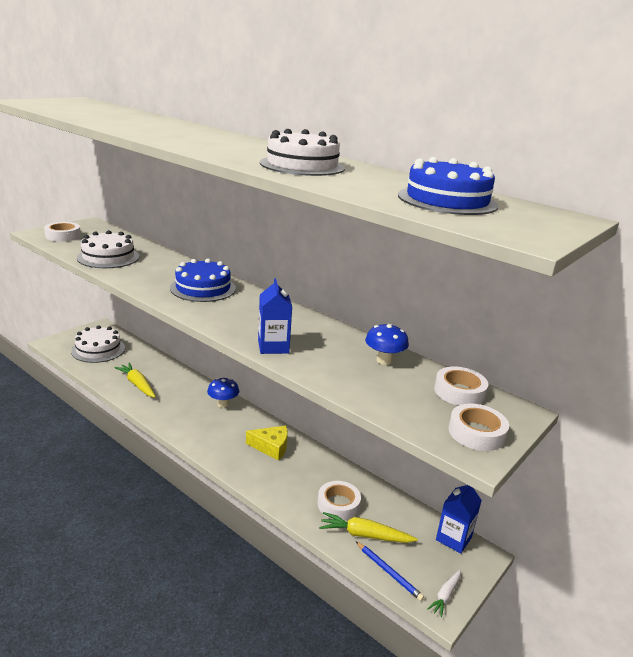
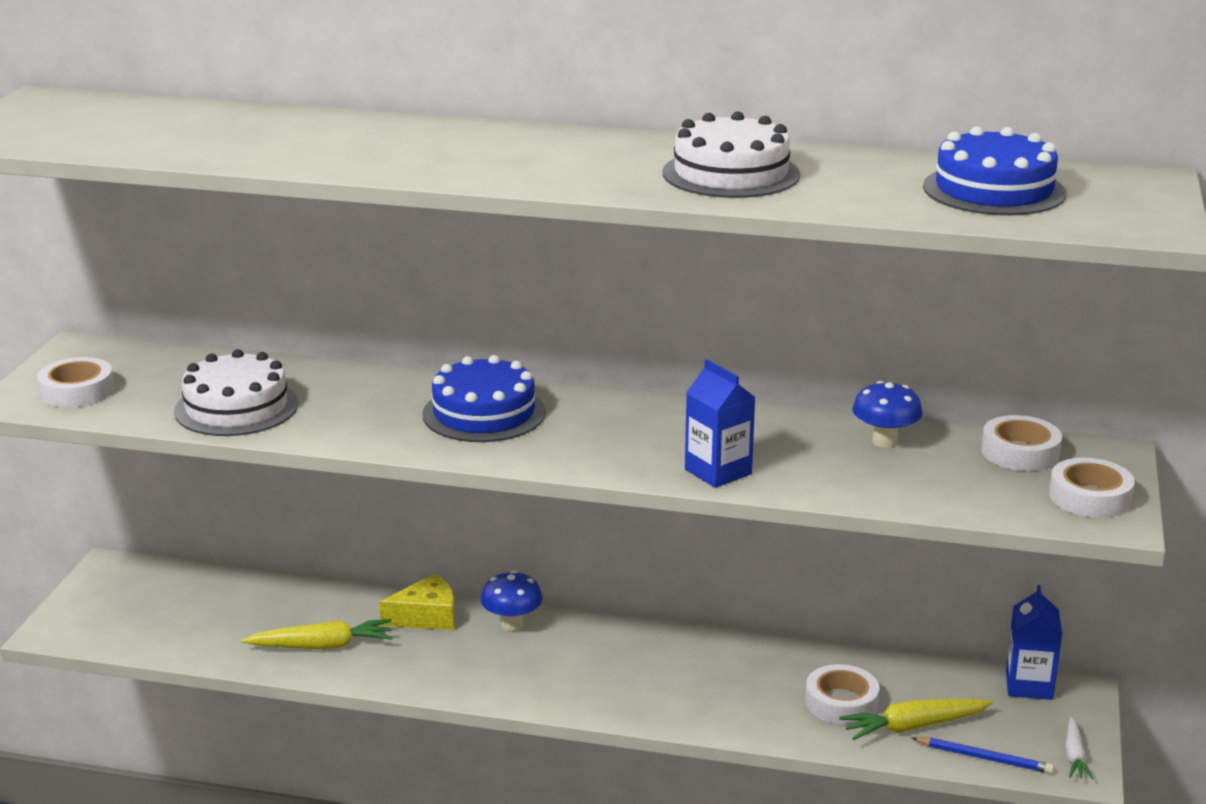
camera: 25 degrees left, 0 degrees up
white cake [71,325,125,363] -> none
yellow carrot [114,363,156,398] -> yellow carrot turned 150 degrees clockwise [242,619,393,649]
yellow cheese [246,425,288,461] -> yellow cheese moved to [379,573,455,630]

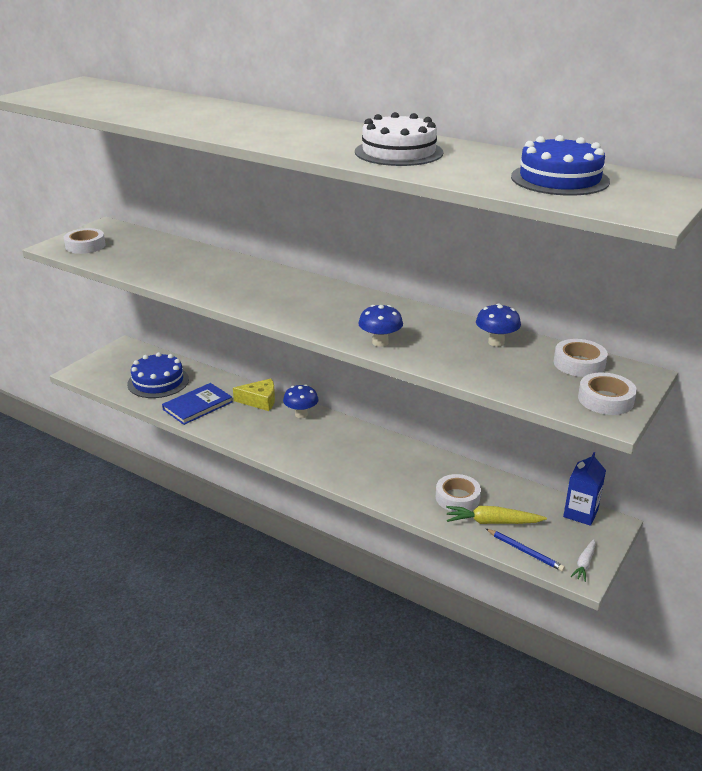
camera: 20 degrees right, 5 degrees up
white cake [174,349,298,436] -> none
yellow carrot [242,619,393,649] -> blue book [162,383,232,425]
blue cake [422,355,546,442] -> blue cake moved to [127,352,189,398]
blue carton [685,359,756,488] -> blue mushroom [358,305,403,347]

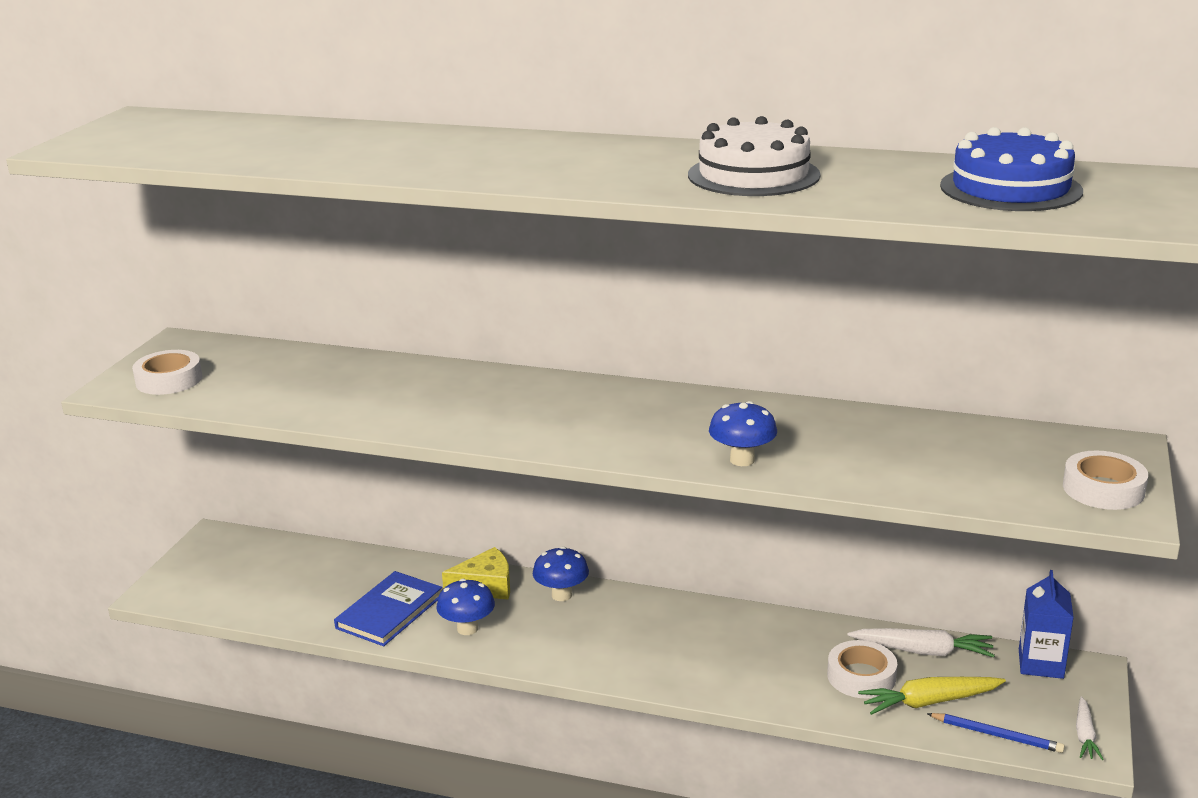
camera: 15 degrees left, 5 degrees down
blue cake [127,352,189,398] -> none
blue mushroom [476,303,521,347] -> blue mushroom moved to [436,579,495,635]
white tape [553,339,608,377] -> none
none -> white carrot [847,628,995,657]

